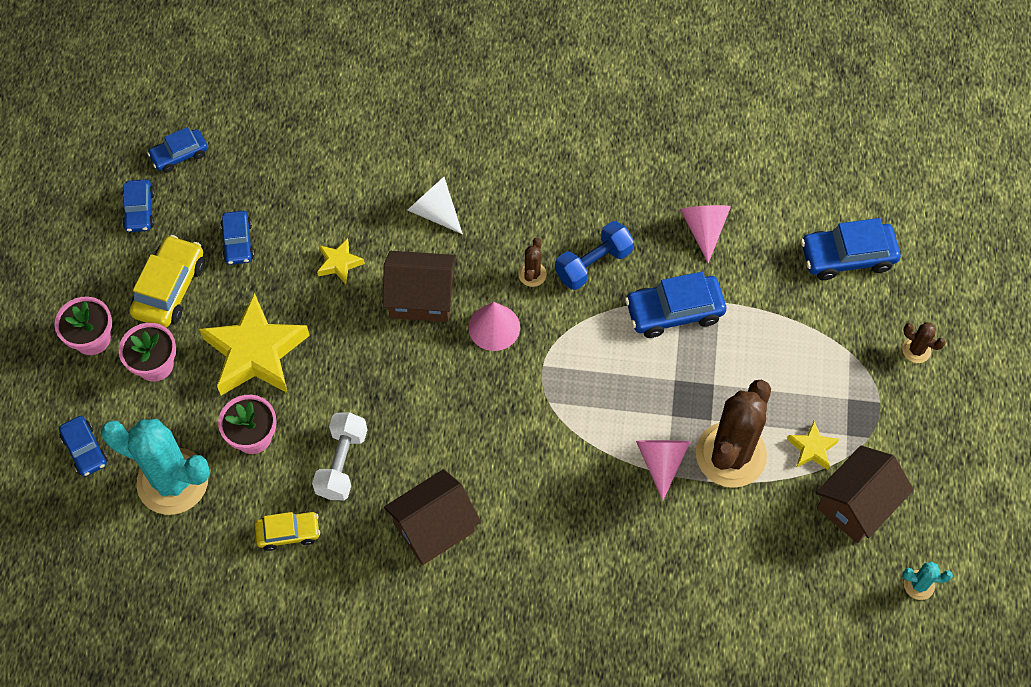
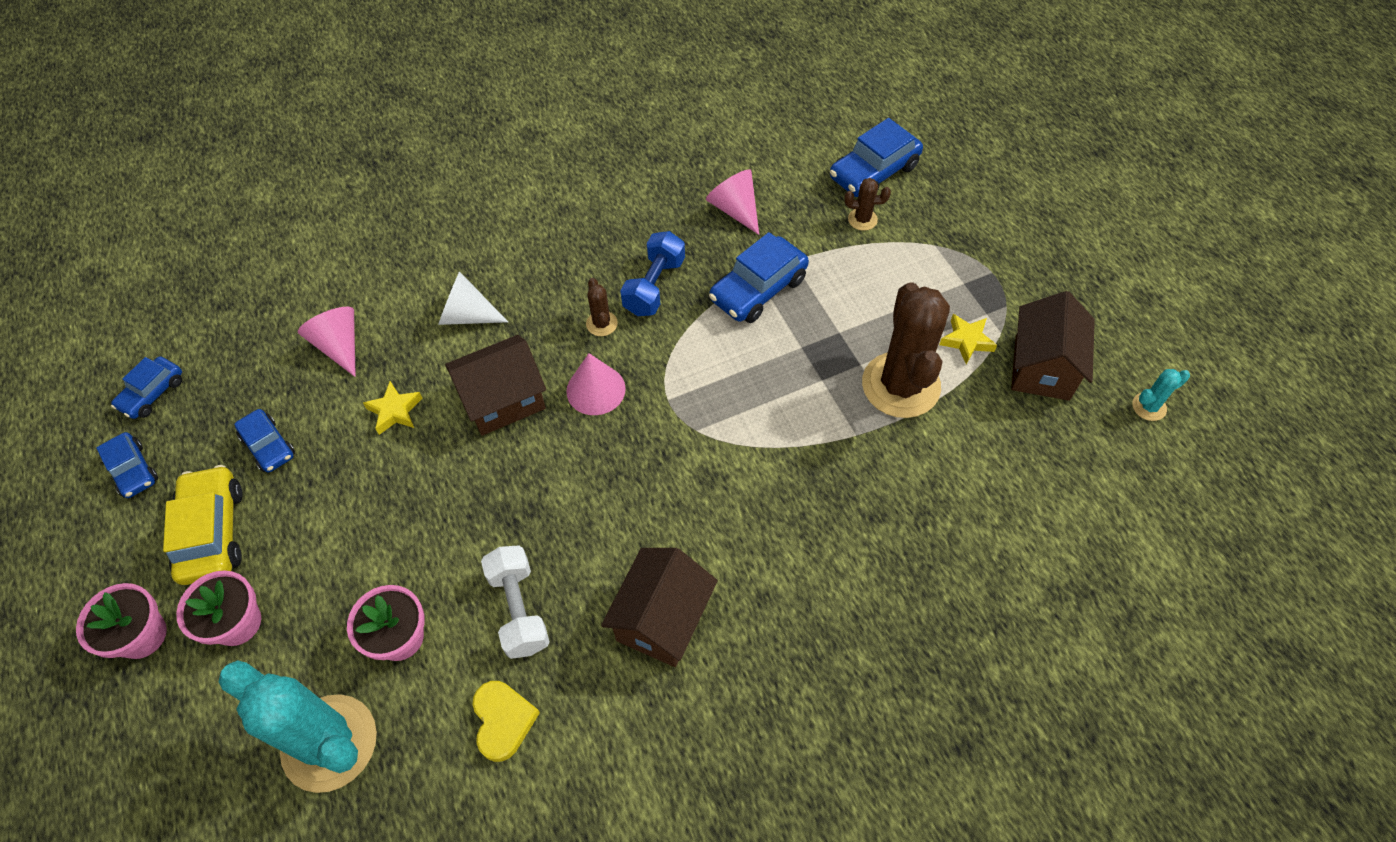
camera: 30 degrees left, 5 degrees down
blue car [59,416,108,477] -> none
turquoise cactus [101,419,210,515] -> turquoise cactus turned 45 degrees clockwise [219,660,377,793]
yellow star [199,293,310,395] -> none
yellow car [255,511,320,551] -> yellow heart [472,681,540,762]
pink cone [636,440,690,501] -> pink cone moved to [298,307,356,377]
brown cactus [902,322,946,363] -> brown cactus moved to [844,178,891,231]

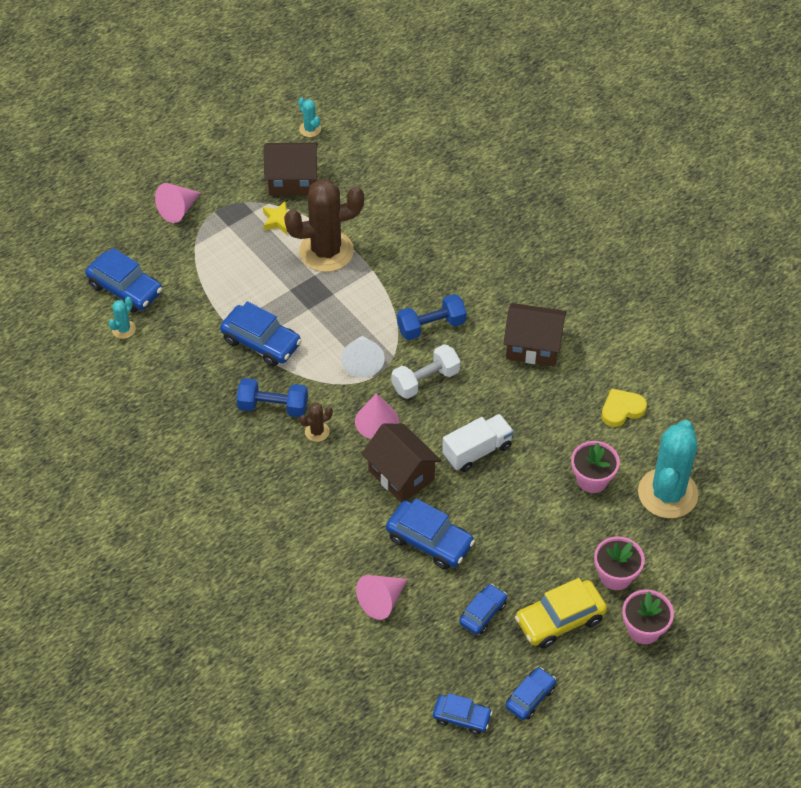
camera: 105 degrees left, 5 degrees down
yellow star [363,381,423,435] -> blue car [386,498,475,570]
white cone [438,271,508,325] -> white cone moved to [341,336,385,378]
white dumbbell [481,545,550,659] -> white dumbbell moved to [391,344,460,399]
pink cone [706,169,759,235] -> pink cone moved to [155,183,201,223]
brown cactus [844,178,891,231] -> none
none -> turquoise cactus [108,297,136,339]
none -> blue dumbbell [397,294,466,340]
none -> white truck [442,414,514,472]

